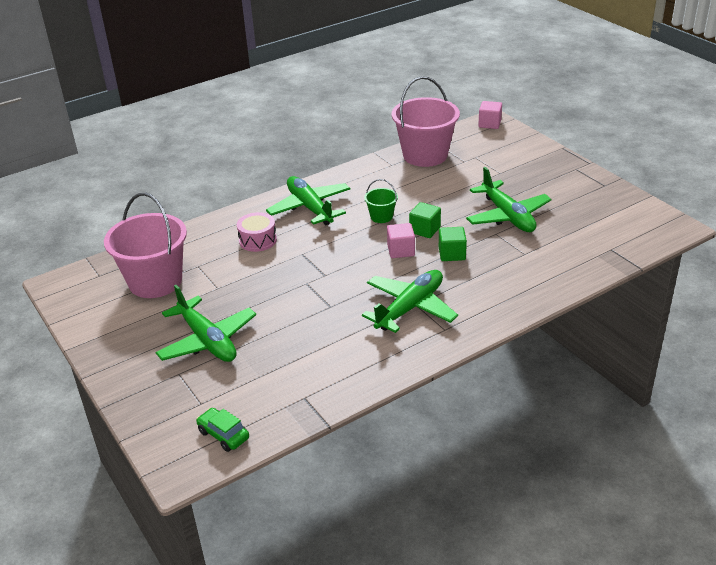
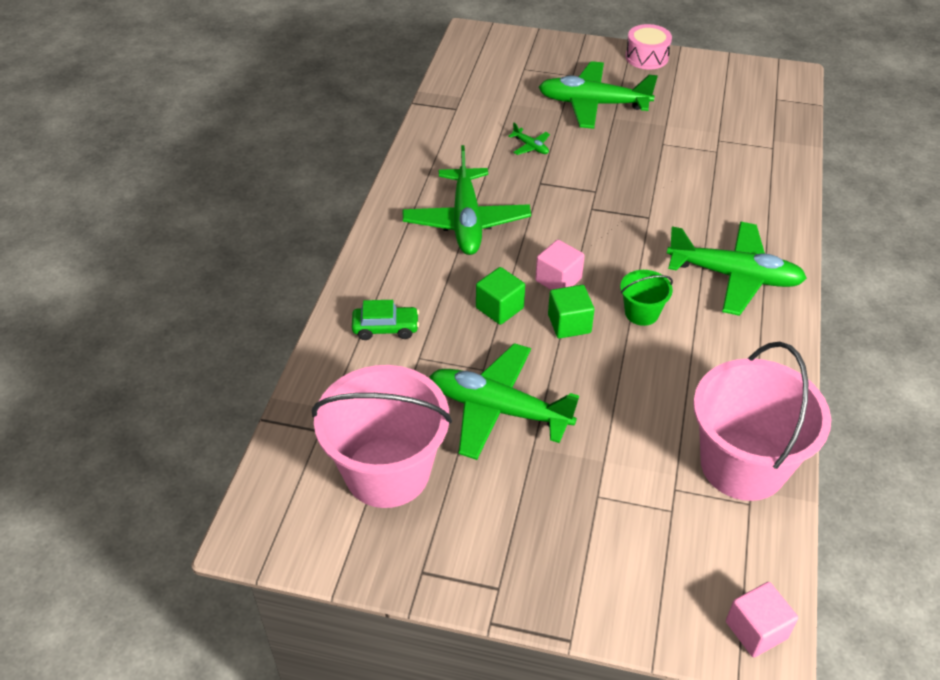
camera: 135 degrees right, 10 degrees up
pink bucket [104,193,187,298] -> pink bucket moved to [312,365,452,508]
green car [196,408,249,452] -> green car moved to [352,300,419,340]
pink drum [237,212,277,252] -> pink drum moved to [625,24,672,69]
none -> green plane [508,123,550,155]

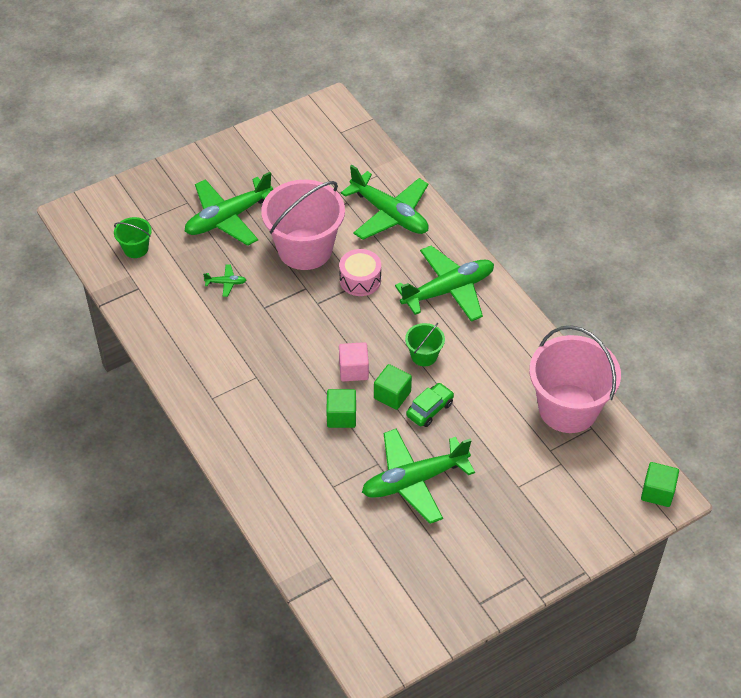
camera: 45 degrees left, 5 degrees up
pink bucket [312,365,452,508] -> pink bucket moved to [261,180,345,270]
green car [352,300,419,340] -> green car moved to [406,383,454,427]
green plane [403,145,531,255] -> green plane moved to [341,165,429,240]
pink drum [625,24,672,69] -> pink drum moved to [339,249,381,296]
pink cube [726,582,798,657] -> green cube [641,462,679,507]
none -> green bucket [114,217,152,258]

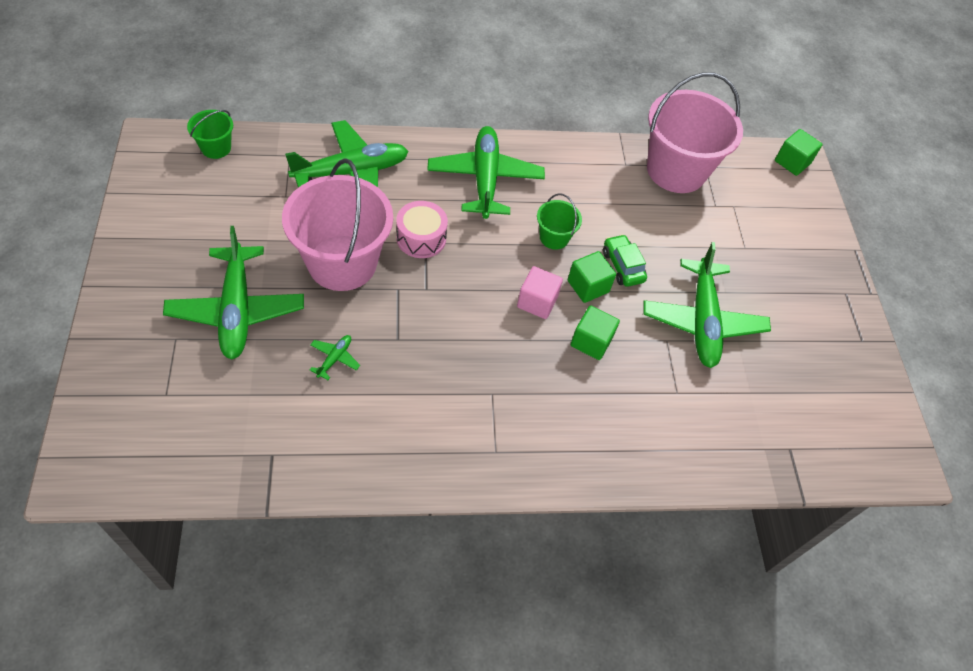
camera: 70 degrees left, 5 degrees up
green bucket [114,217,152,258] -> green bucket moved to [187,110,233,159]

